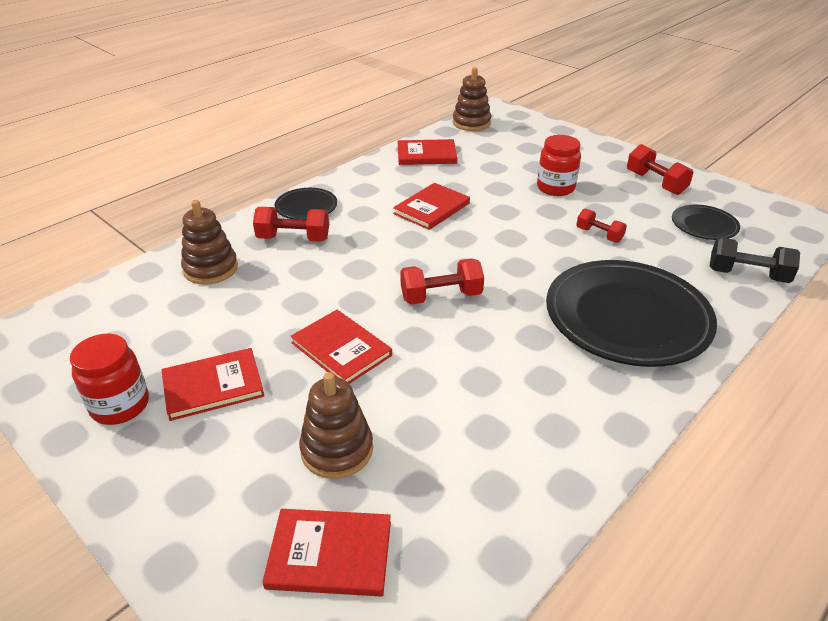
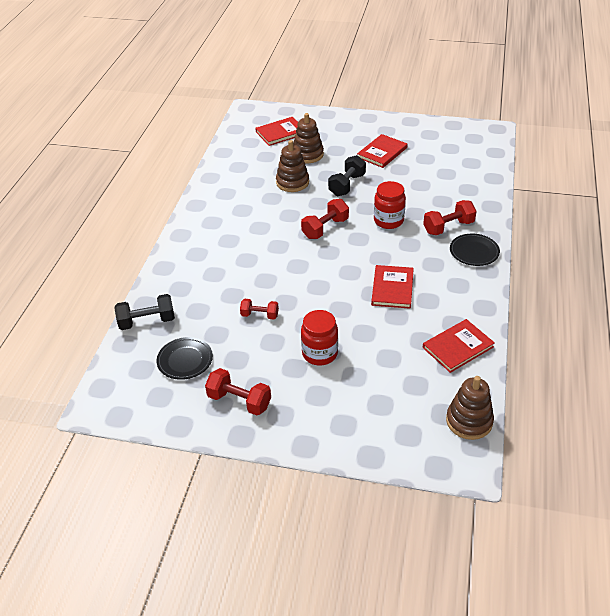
camera: 150 degrees right, 5 degrees up
red jar [70,334,149,425] -> red jar moved to [374,181,406,229]
brown stacking toy [181,200,238,285] -> brown stacking toy moved to [276,140,309,192]
red book [290,310,392,384] -> black dumbbell [328,155,366,196]
black plate [546,260,717,367] -> none

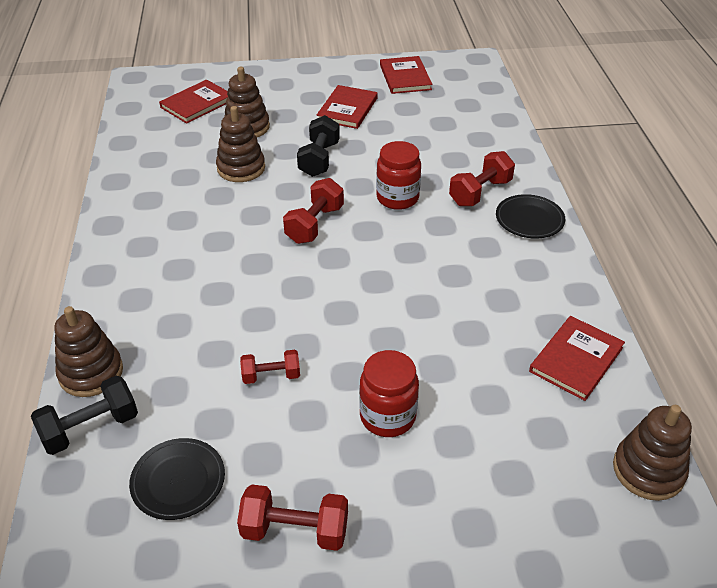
camera: 20 degrees left, 0 degrees up
red book [371,265,414,309] -> red book moved to [380,56,432,94]
none -> brown stacking toy [54,306,123,397]

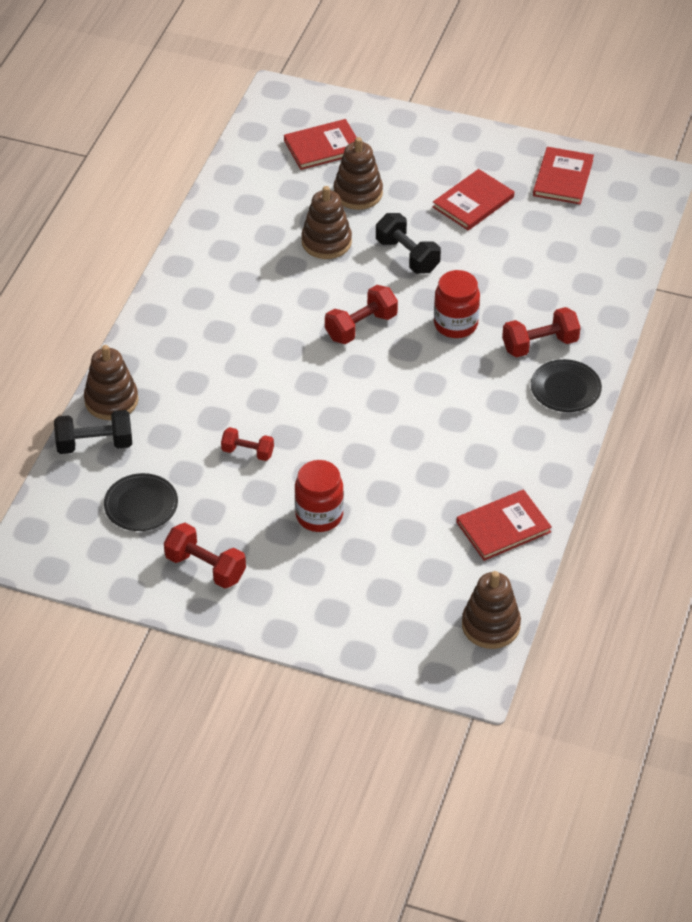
camera: 25 degrees right, 5 degrees up
black dumbbell [297,115,340,177] -> black dumbbell turned 75 degrees counterclockwise [376,213,441,274]

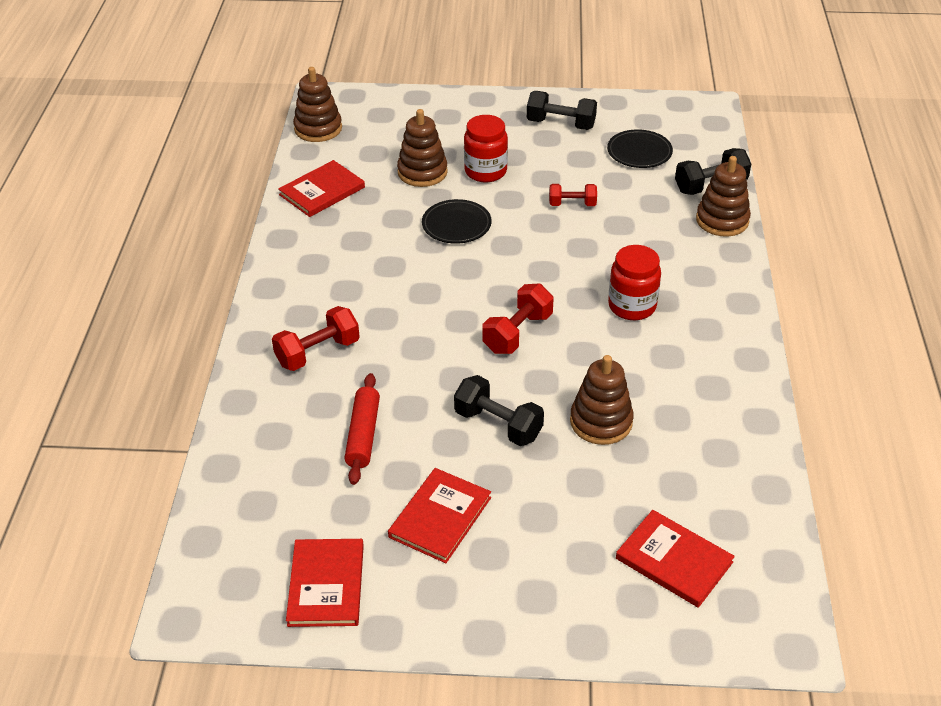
camera: 165 degrees right, 5 degrees down
red dumbbell [164,523,246,589] -> black dumbbell [527,91,597,130]
red book [284,119,357,170] -> red book turned 75 degrees clockwise [616,510,735,608]
brown stacking toy [334,137,383,210] -> brown stacking toy moved to [397,109,448,187]
red jar [434,270,480,338] -> red jar moved to [608,245,661,320]
black plate [531,359,602,412] -> black plate moved to [422,199,492,244]
none -> red rolling pin [344,373,380,485]

